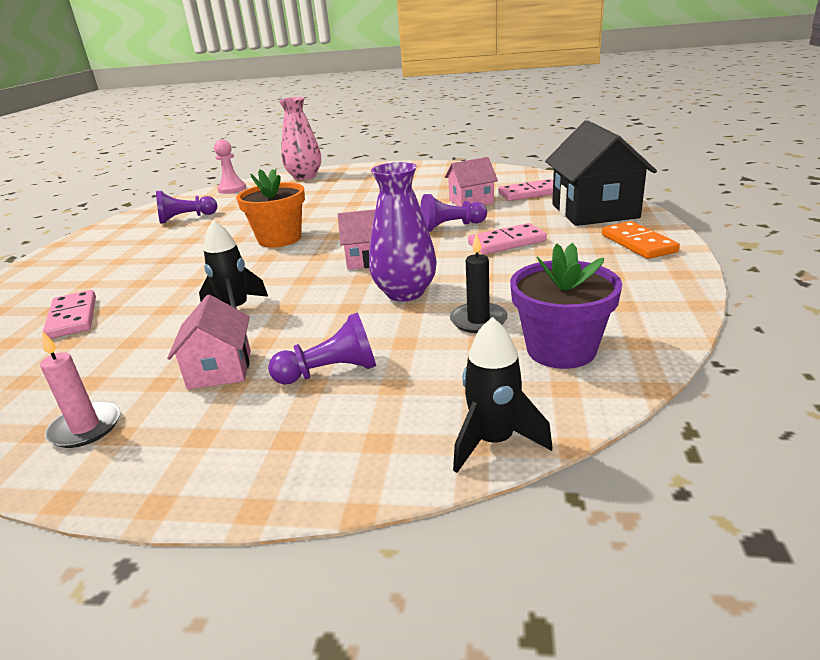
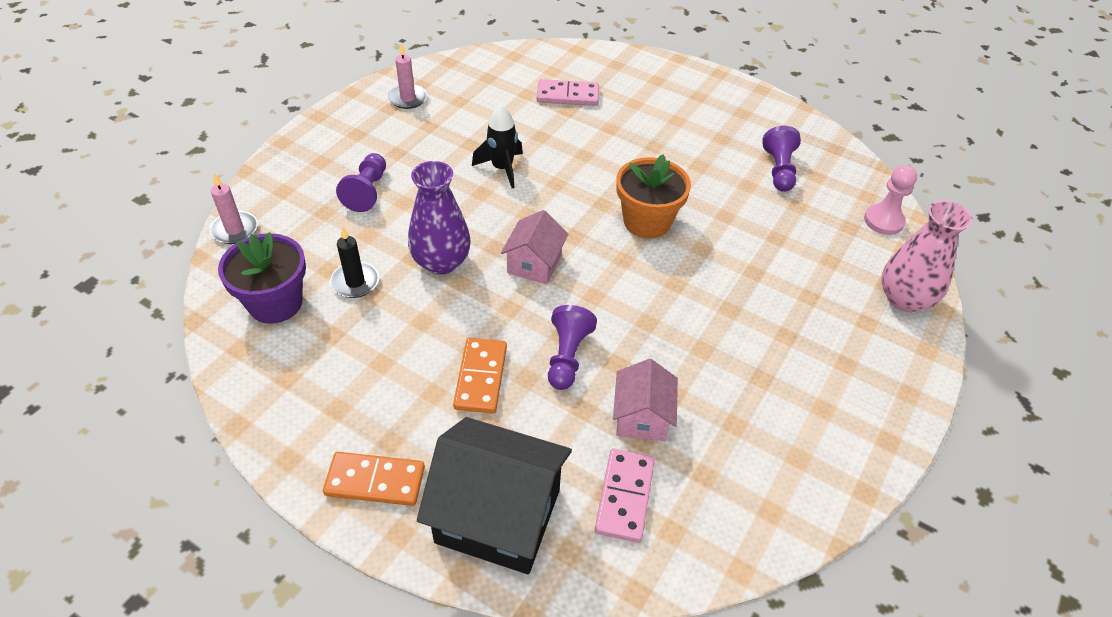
camera: 110 degrees right, 20 degrees up
pink house [167,294,251,389] -> none
black rocket [453,317,553,473] -> pink candle [210,173,258,244]
pink domino [468,223,547,255] -> orange domino [453,338,507,413]

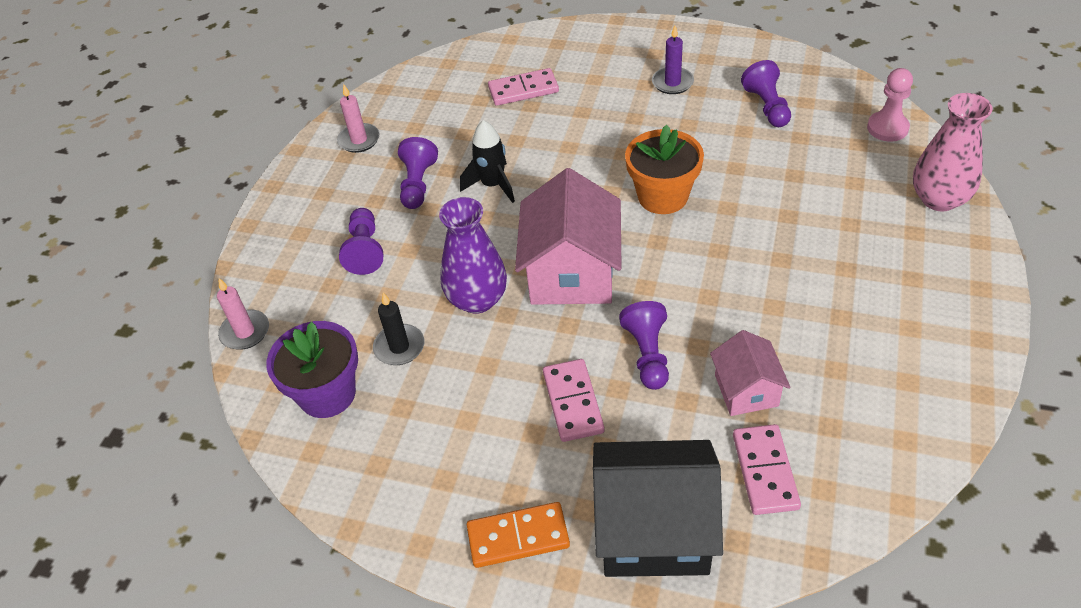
camera: 10 degrees left, 0 degrees up
orange domino [453,338,507,413] -> pink domino [543,359,605,442]
pink house [501,210,568,284] -> pink house [515,168,622,305], size x1.79
none -> purple pawn [398,137,438,209]
none -> purple candle [652,26,694,94]

